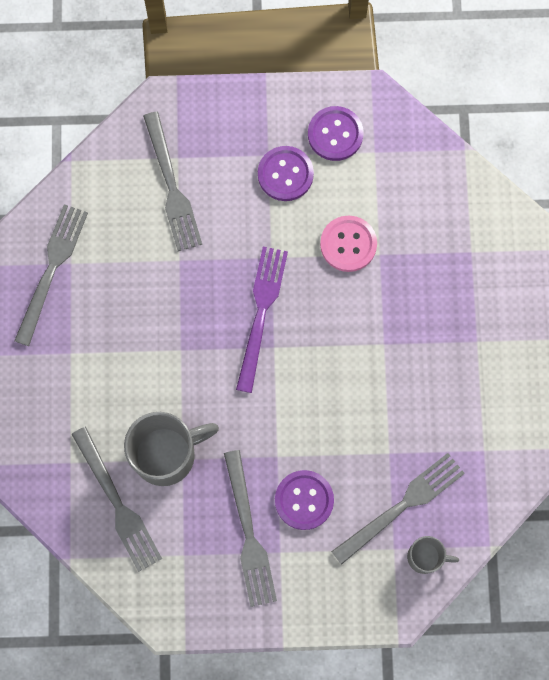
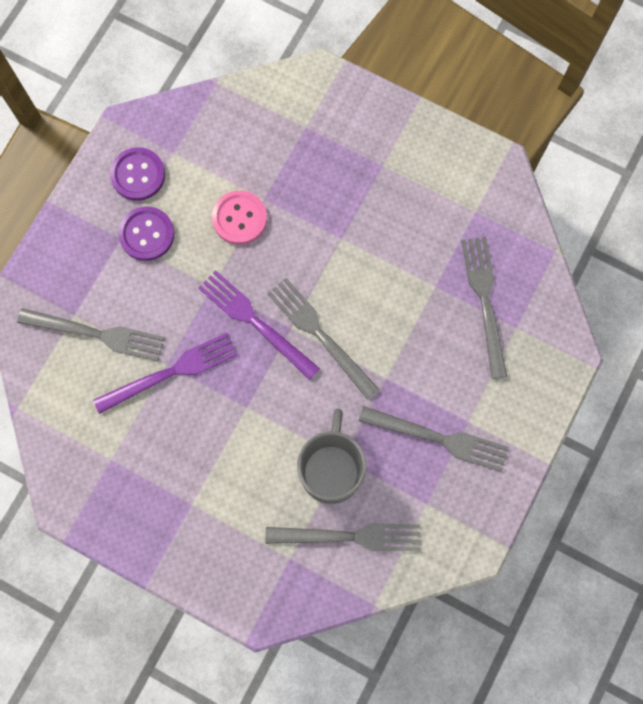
camera: 60 degrees left, 0 degrees up
grey fork [14,204,88,346] -> grey fork moved to [267,278,379,399]
purple button [275,470,334,530] -> none
grey mug [407,536,459,574] -> none
none -> purple fork [93,332,238,414]

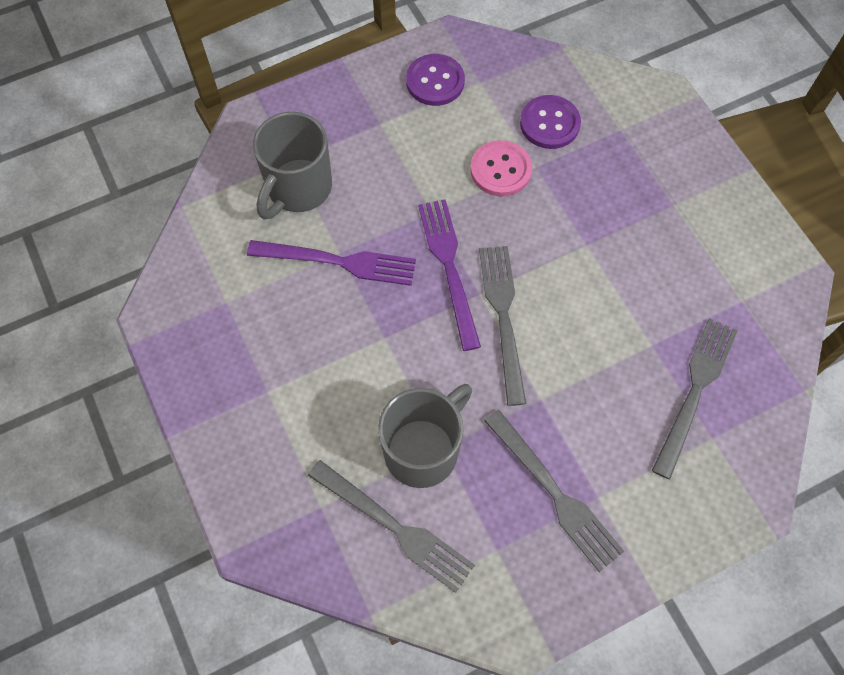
camera: 35 degrees right, 10 degrees down
grey fork [17,308,165,361] -> grey mug [253,112,332,220]
purple button [118,207,174,261] -> purple button moved to [520,95,581,149]

